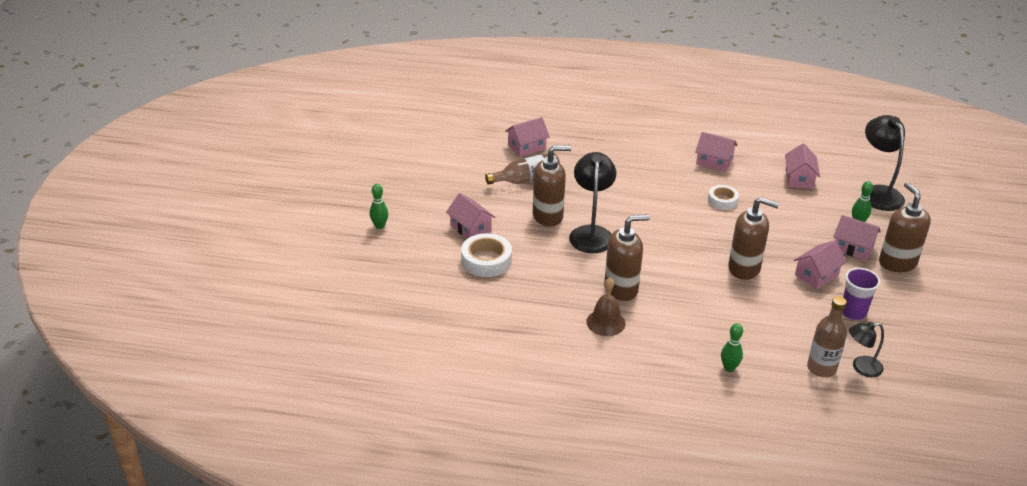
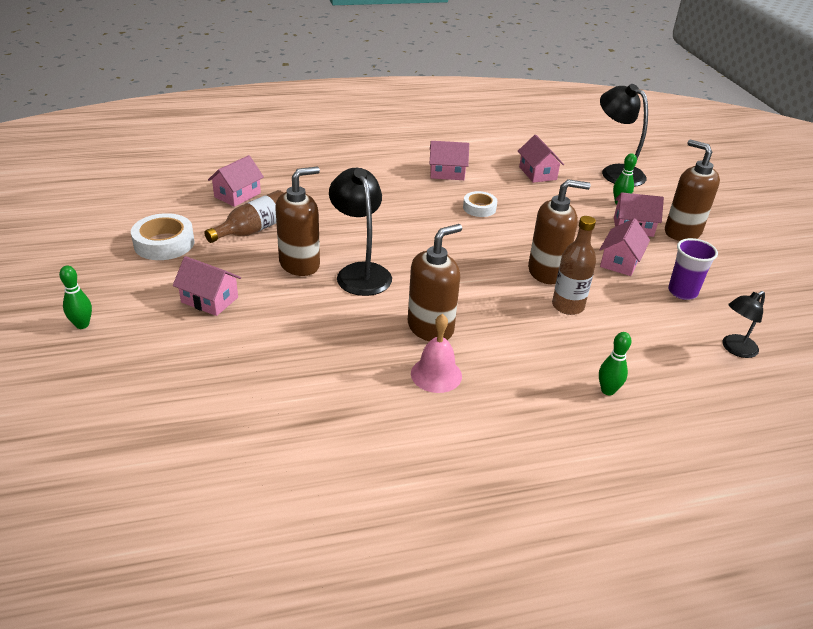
camera: 25 degrees left, 0 degrees up
white tape [461,233,512,277] -> white tape moved to [131,213,195,260]
brown bell [586,278,625,336] -> pink bell [411,314,462,393]
brown bottle [807,296,847,377] -> brown bottle moved to [552,216,596,315]

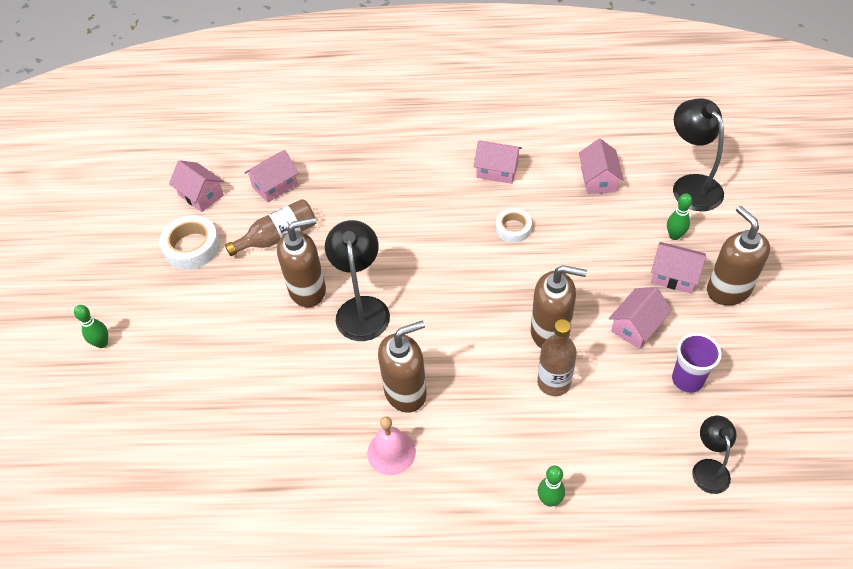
camera: 20 degrees right, 15 degrees up
pink house [173,256,241,316] -> pink house moved to [169,160,224,212]
black lamp [722,291,765,358] -> black lamp turned 105 degrees clockwise [692,416,736,494]

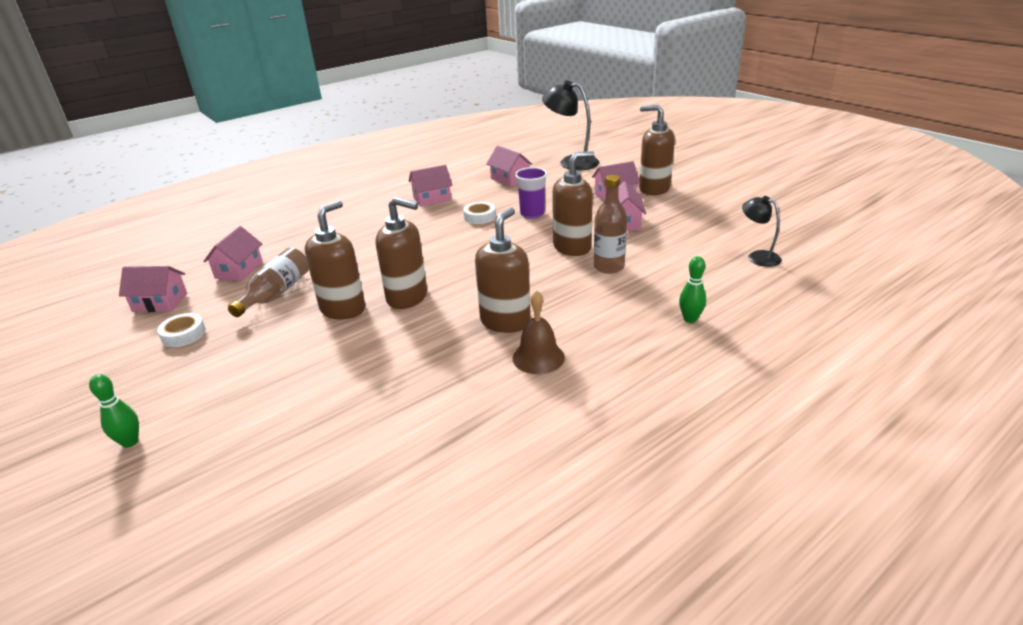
camera: 40 degrees left, 20 degrees down
white tape [159,215,220,270] -> white tape [157,313,206,347], size x0.63
black lamp [325,220,390,341] -> brown soap dispenser [376,197,427,309]
pink bell [367,416,416,475] -> brown bell [513,290,565,374]
green bowling pin [667,194,692,240] -> none
purple cup [672,333,722,393] -> purple cup moved to [515,167,548,219]

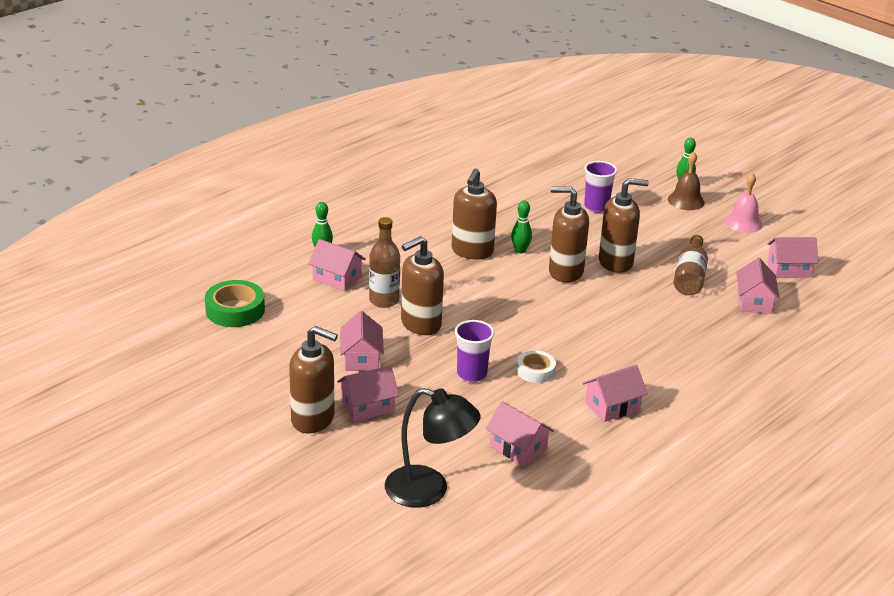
camera: 170 degrees right, 0 degrees up
white tape [157,313,206,347] -> none
brown soap dispenser [305,200,365,319] -> brown soap dispenser turned 120 degrees counterclockwise [599,178,649,273]
brown bell [513,290,565,374] -> brown bell moved to [668,151,705,210]
black lamp [742,196,782,267] -> green tape [205,280,265,327]
none -> pink house [308,239,366,291]
none -> green bowling pin [511,201,532,253]
none -> purple cup [584,161,617,213]
none -> pink bell [725,173,763,233]

